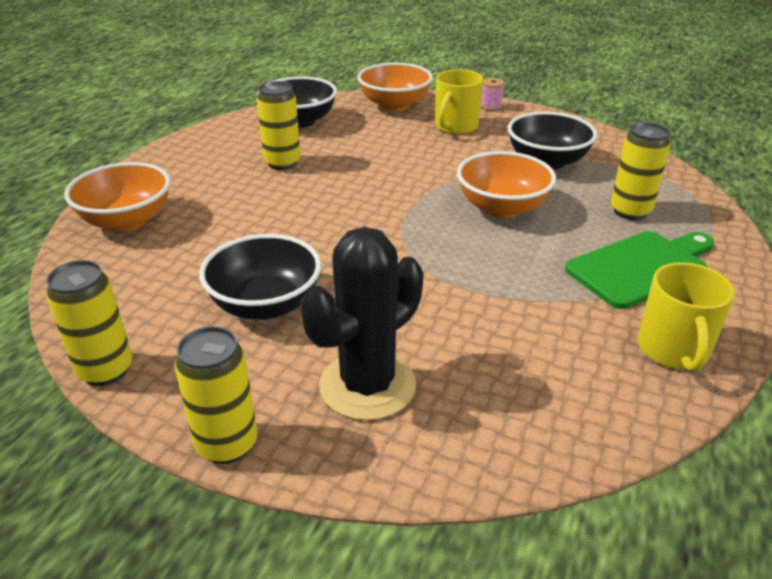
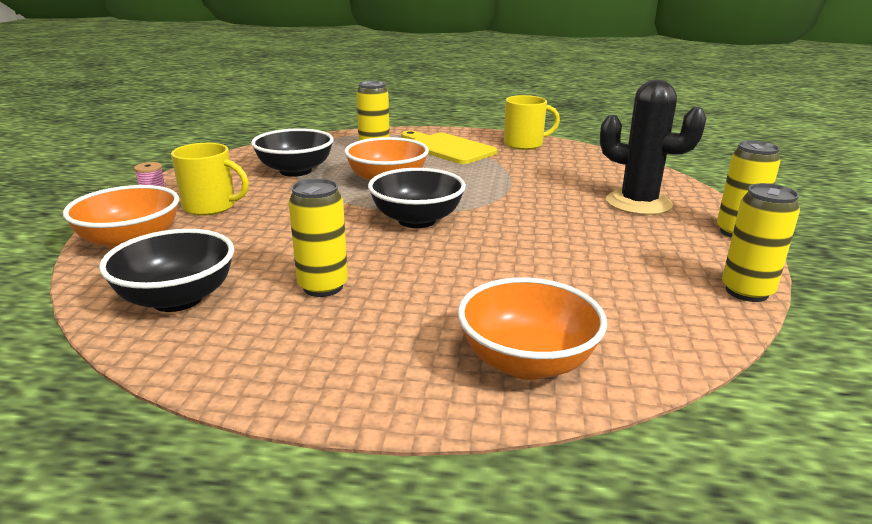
camera: 105 degrees left, 10 degrees down
black bowl [199,234,321,320] -> black bowl moved to [368,168,466,228]
green cutting board [565,231,714,309] -> yellow cutting board [401,131,497,164]

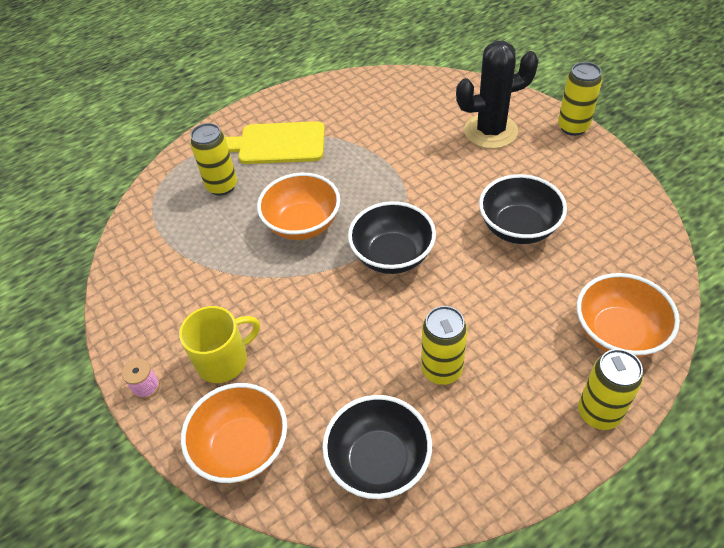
camera: 40 degrees left, 25 degrees up
black bowl [251,128,334,177] -> black bowl moved to [479,174,567,244]
yellow mug [504,95,560,150] -> none
yellow can [722,183,800,302] -> yellow can moved to [578,349,643,430]

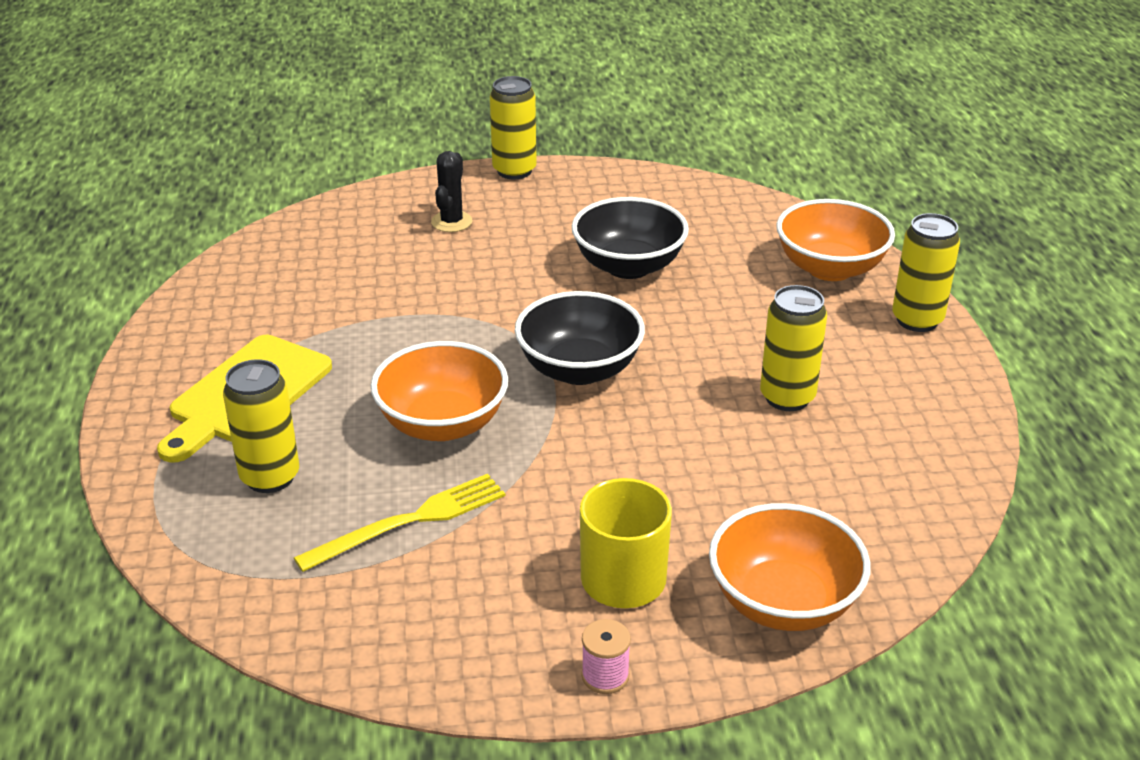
camera: 65 degrees left, 15 degrees down
black bowl [322,395,432,499] -> none
black cactus [456,41,539,149] -> black cactus [431,151,473,232], size x0.52
none -> yellow fork [294,474,505,572]

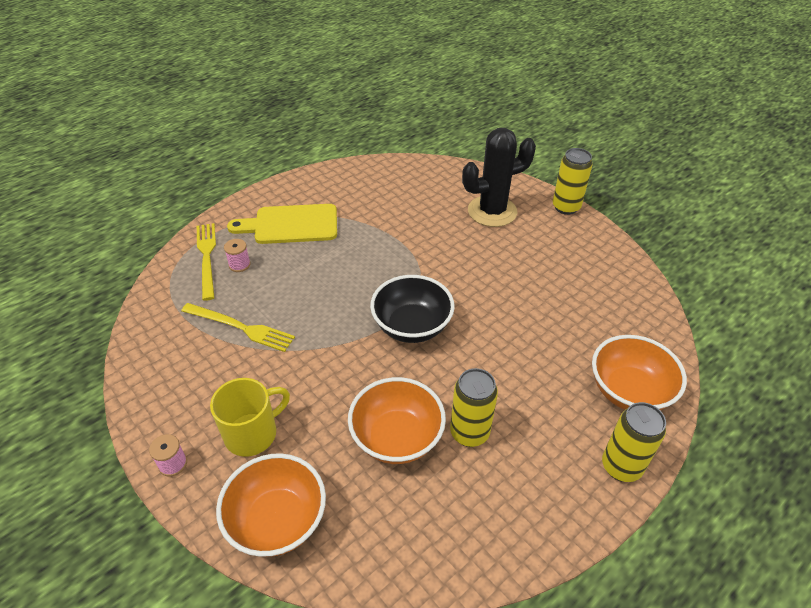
camera: 55 degrees right, 10 degrees up
yellow can [223,359,299,493] -> pink spool [224,239,251,272]
orange bowl [371,341,508,441] -> orange bowl moved to [348,377,446,464]
black cactus [431,151,473,232] -> black cactus [462,128,536,227], size x1.92
black bowl [572,197,689,279] -> none
none -> yellow fork [197,223,216,301]

